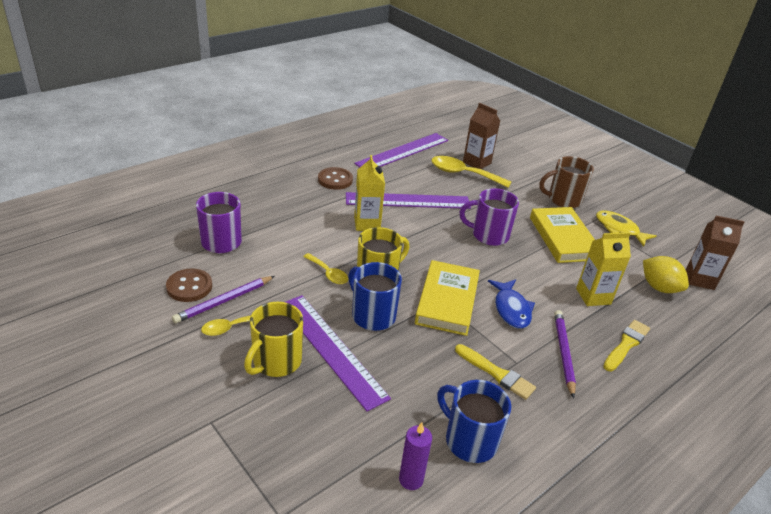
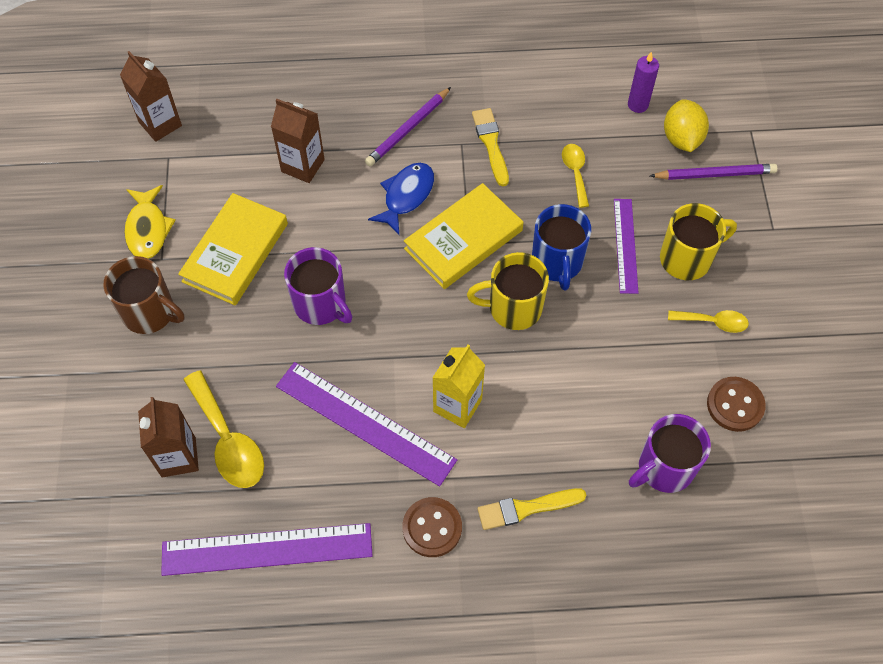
camera: 140 degrees left, 25 degrees up
purple pencil [172,276,275,323] -> purple pencil moved to [650,164,777,180]
purple ruler [285,295,391,412] -> purple ruler [614,199,639,294], size x0.60
yellow spoon [303,253,348,284] -> yellow spoon moved to [562,144,589,208]
blue mug [437,380,511,463] -> none
yellow carton [576,232,631,306] -> brown carton [271,99,325,183]
yellow brush [603,320,650,371] -> yellow brush moved to [478,489,587,530]
yellow lemon [643,256,689,293] -> yellow lemon moved to [664,99,709,152]

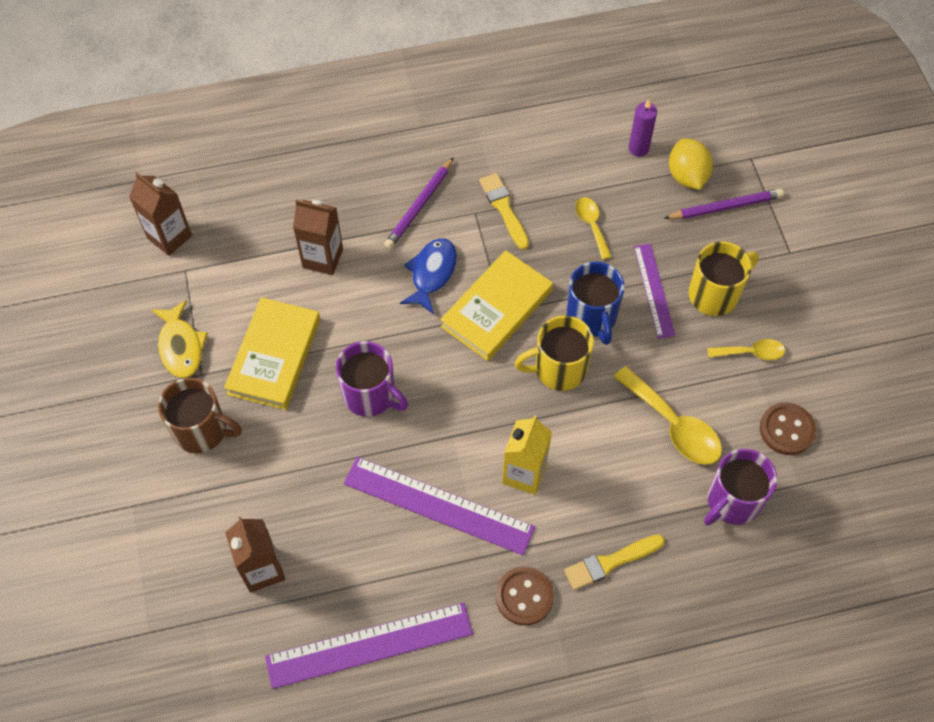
camera: 10 degrees left, 0 degrees up
yellow spoon [184,370,264,488] -> yellow spoon moved to [614,366,722,465]

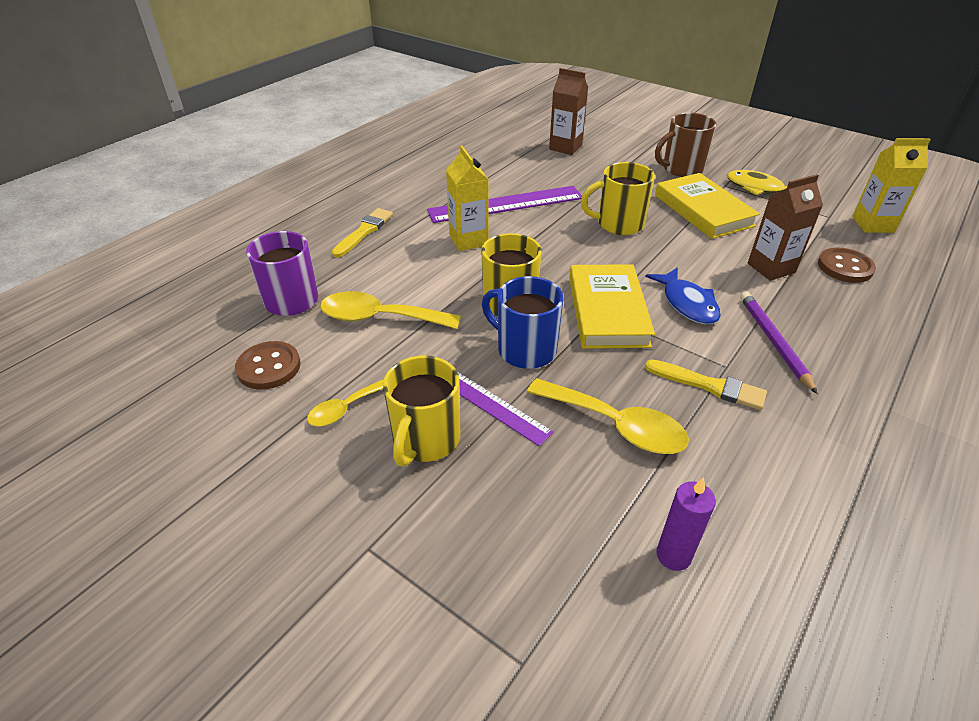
camera: 140 degrees right, 20 degrees down
brown carton [129,172,192,256] -> yellow carton [852,138,931,233]
purple ruler [265,603,473,689] -> none
purple mug [336,341,408,417] -> yellow mug [581,162,655,235]
brown button [496,567,554,626] -> brown button moved to [818,248,876,283]
yellow spoon [575,197,612,260] -> yellow spoon [527,378,689,454], size x1.71
purple pencil [664,189,784,219] -> none
yellow lemon [669,138,713,190] -> none

